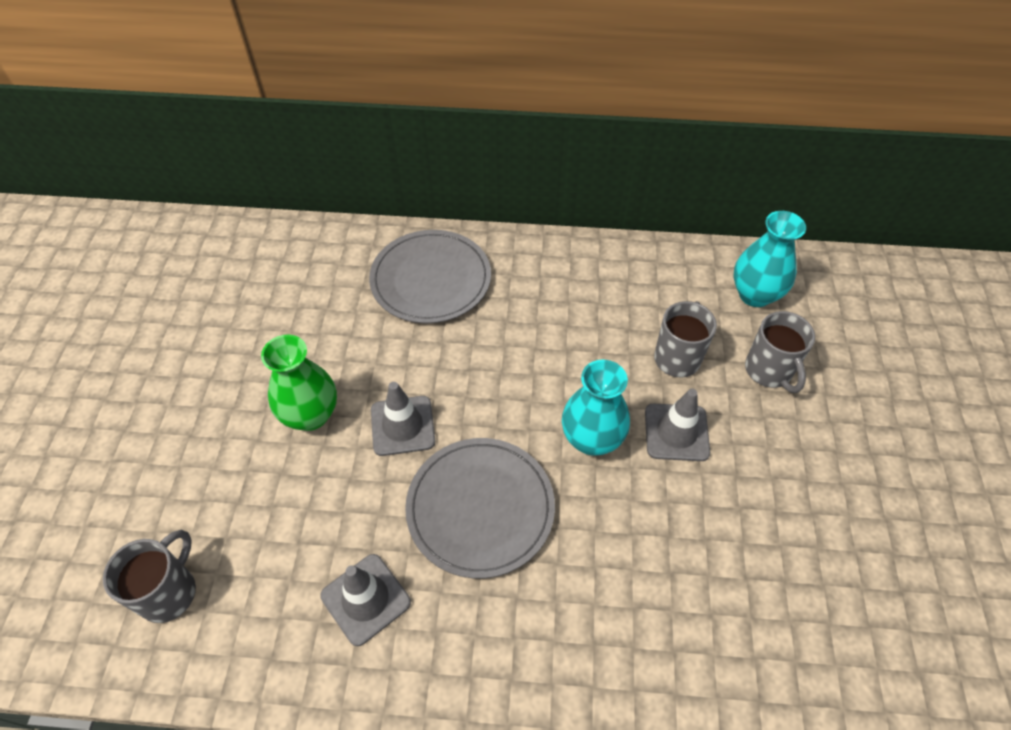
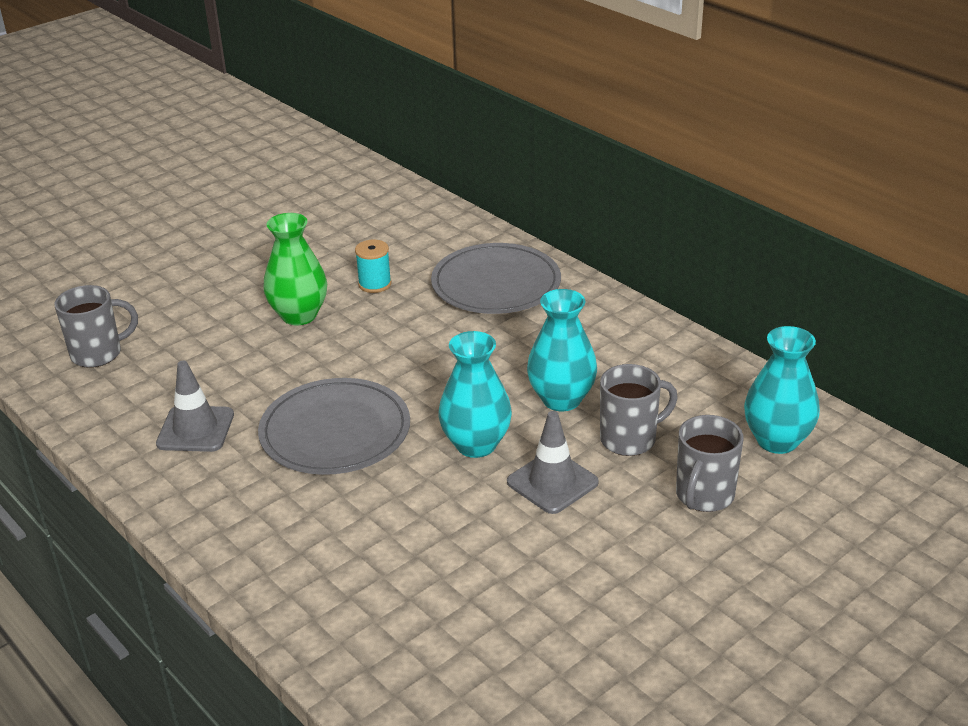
camera: 45 degrees right, 20 degrees down
grey traffic cone [371,382,435,456] -> none
none -> turquoise spool [355,239,392,293]
none -> turquoise vase [527,289,597,411]

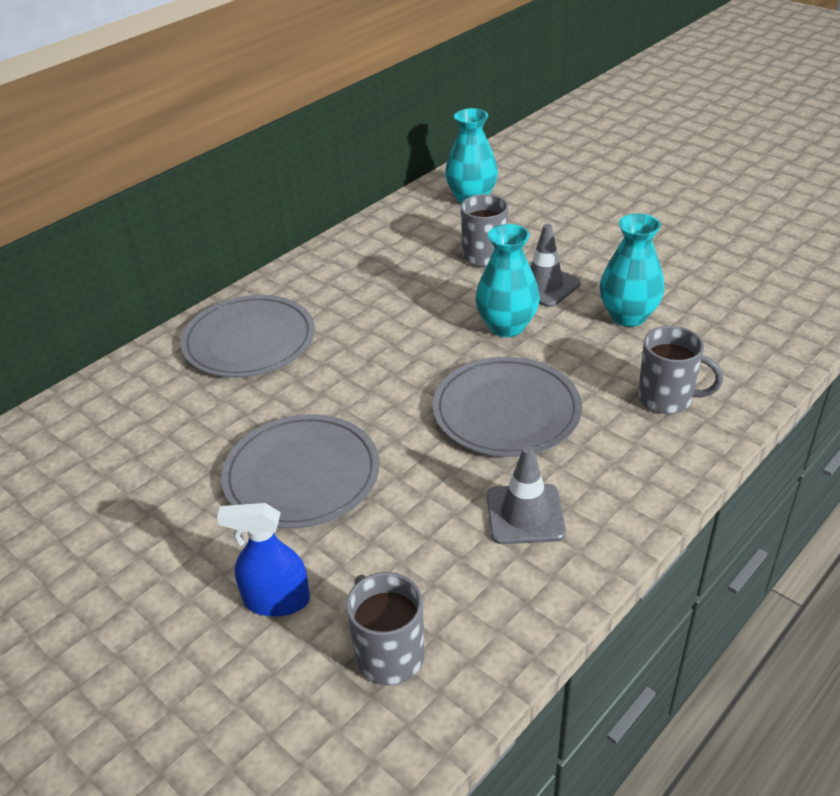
camera: 95 degrees left, 5 degrees up
green vase [263,213,327,325] -> grey plate [221,414,380,529]
turquoise spool [355,239,392,293] -> none
turquoise vase [527,289,597,411] -> turquoise vase moved to [600,214,665,327]
grey mug [676,415,743,512] -> grey mug moved to [638,326,723,414]
none -> blue spray bottle [217,503,310,617]

